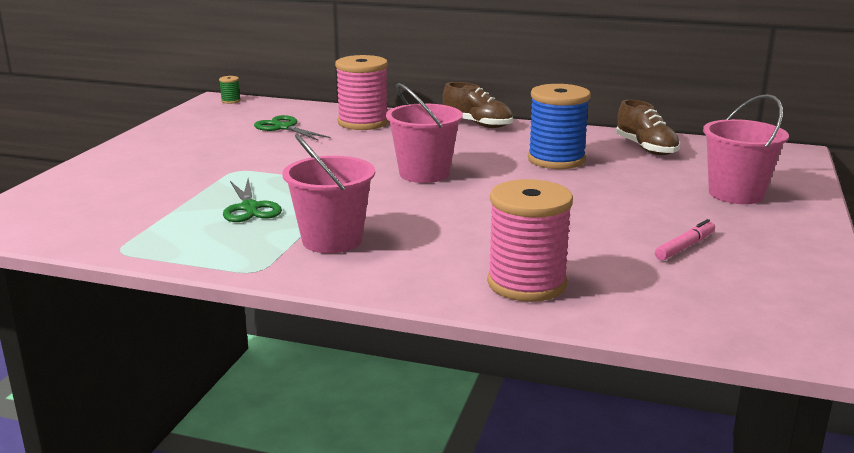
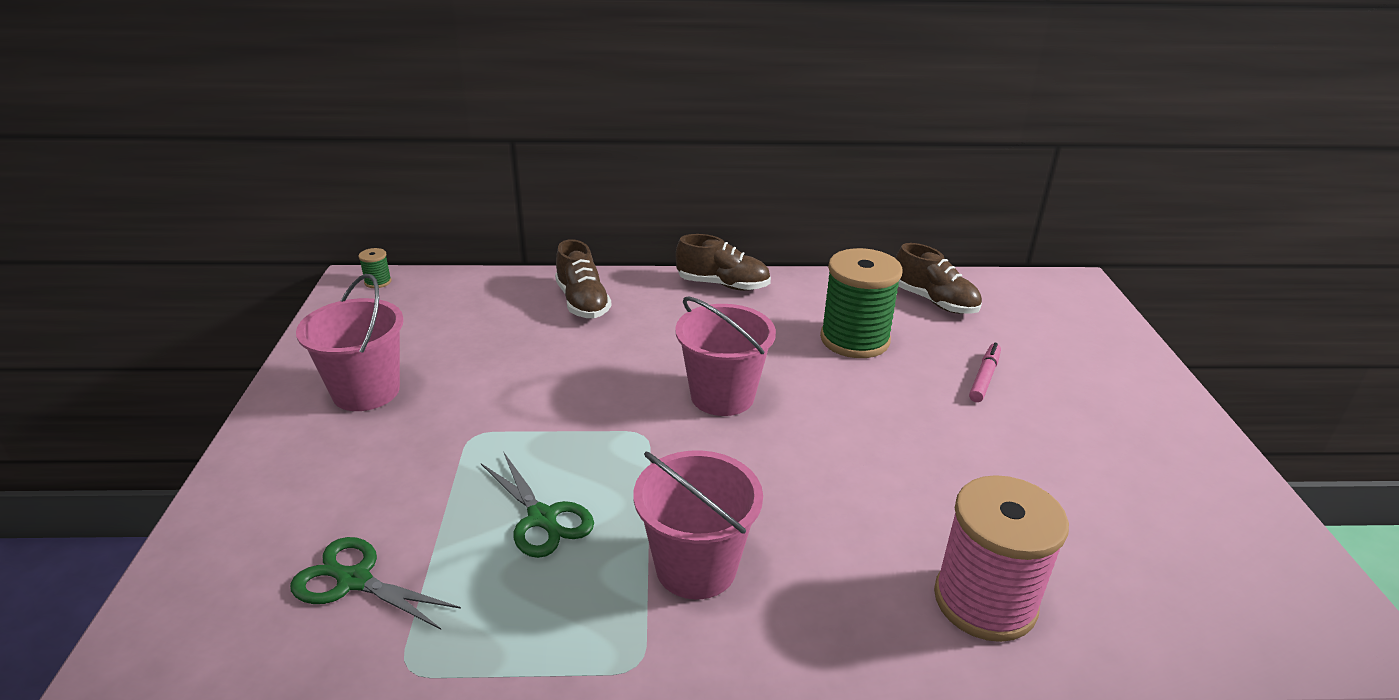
camera: 20 degrees left, 10 degrees up
green scissors [254,115,330,140] -> green scissors moved to [290,537,461,629]
pink spool [335,55,389,130] -> brown shoe [555,239,611,318]
blue spool [528,84,591,169] -> green spool [820,248,902,358]
pink marker [655,219,715,261] -> pink marker moved to [969,343,1001,402]
pink bucket [703,94,789,204] -> pink bucket moved to [296,274,404,411]

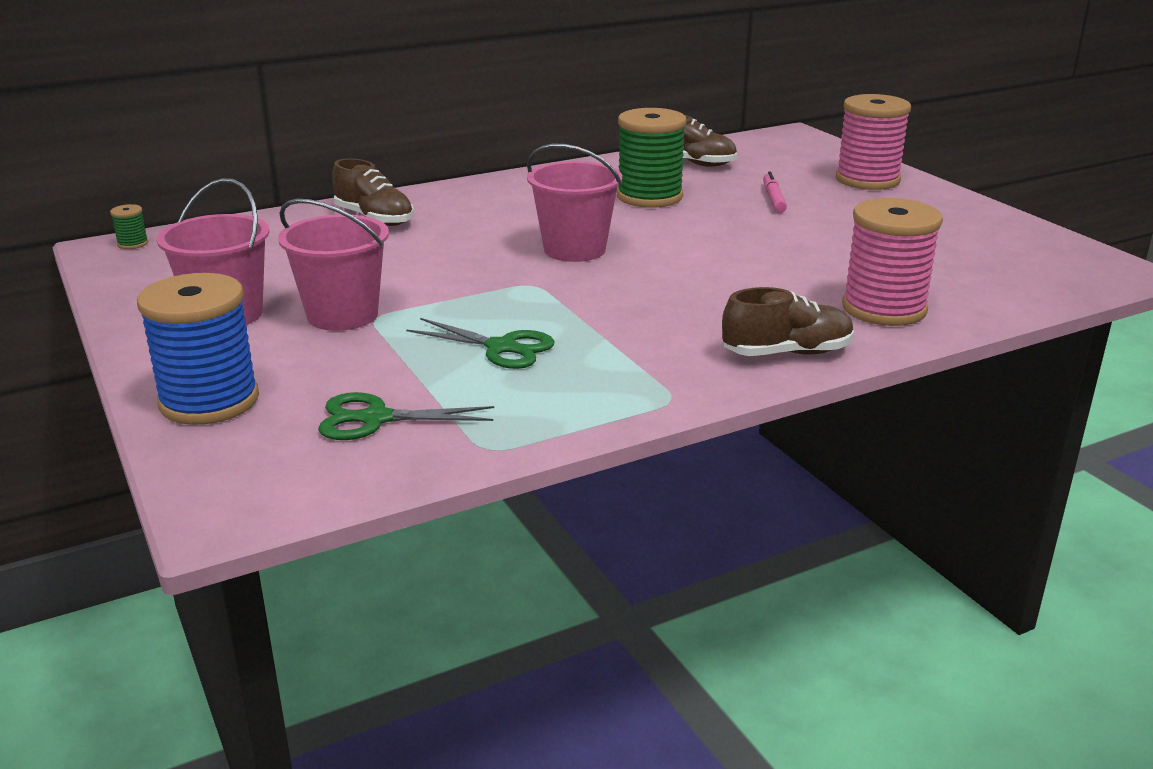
camera: 25 degrees left, 5 degrees down
pink bucket [633,450,763,599] -> pink bucket moved to [278,199,389,331]
brown shoe [676,234,771,291] -> brown shoe moved to [722,287,854,356]
none -> blue spool [137,273,259,425]
none -> pink spool [836,94,911,190]

